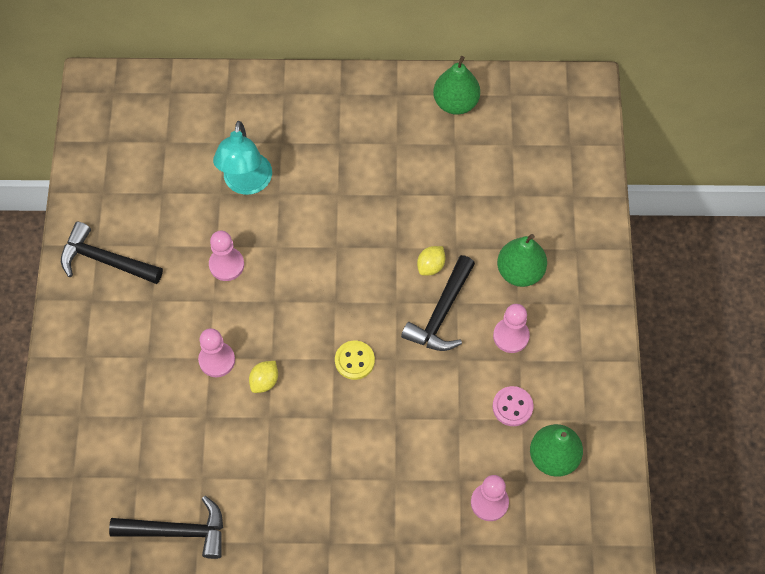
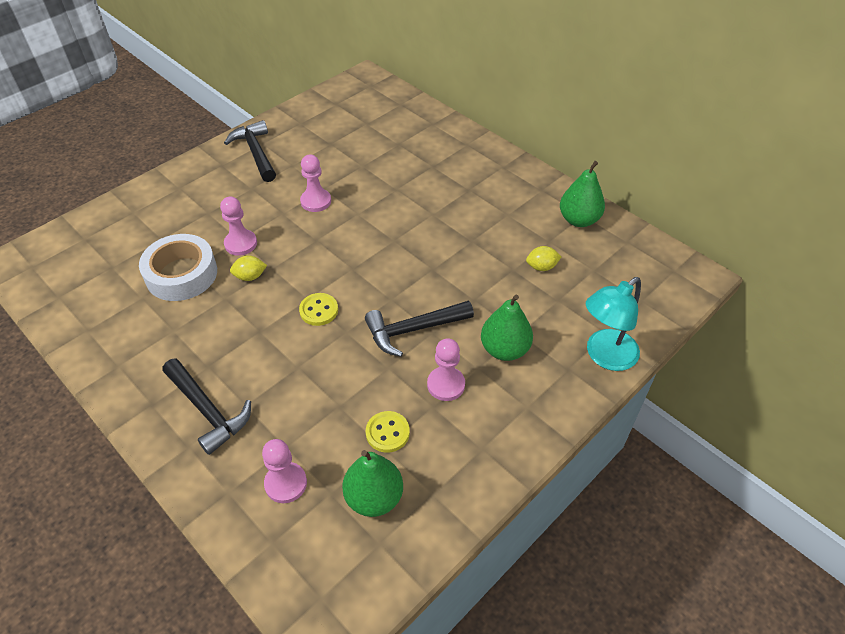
camera: 45 degrees right, 15 degrees down
black hammer [109,496,223,559] -> black hammer moved to [163,358,251,455]
turquoise lamp [213,121,272,195] -> turquoise lamp moved to [586,277,641,371]
yellow lemon [417,246,445,276] -> yellow lemon moved to [526,246,562,271]
pink button [493,386,534,426] -> yellow button [366,411,410,453]
none -> white tape [139,234,217,301]

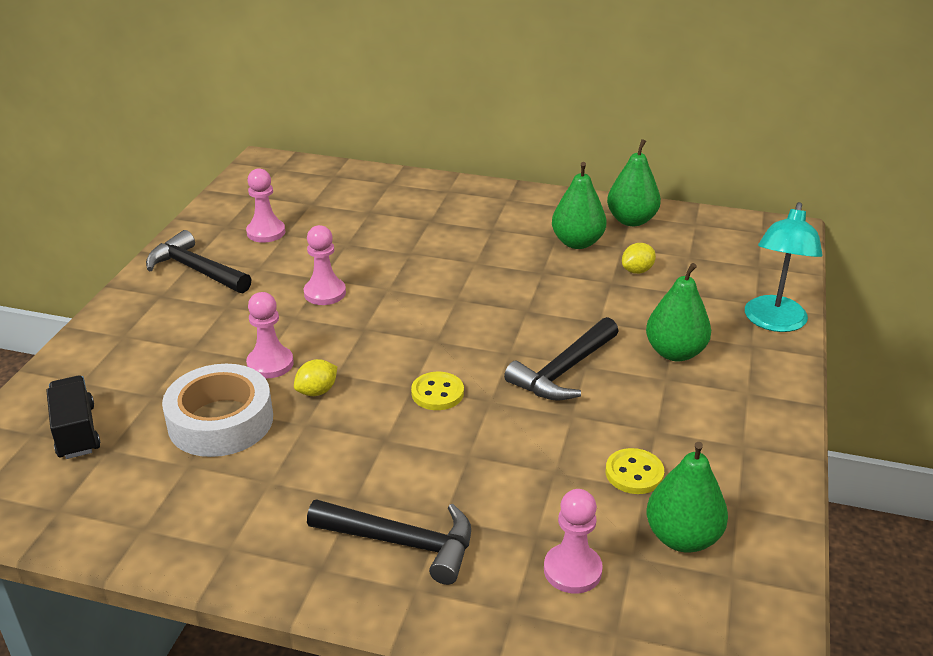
camera: 30 degrees left, 15 degrees down
pink pawn [427,338,465,401] -> pink pawn moved to [246,168,285,243]
none -> black truck [46,376,100,459]
none -> green pear [552,162,606,249]

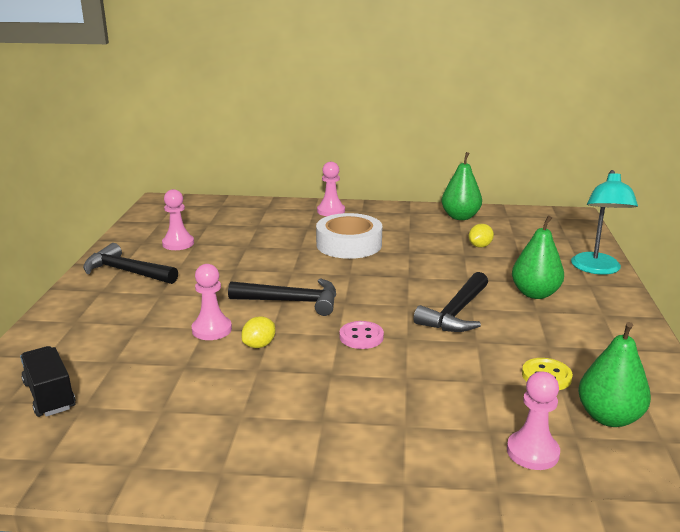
camera: 10 degrees left, 10 degrees down
white tape [162,364,273,457] -> white tape moved to [316,213,382,259]
pink pawn [304,225,346,305] -> pink pawn moved to [317,162,345,216]
black hammer [307,499,471,585] -> black hammer moved to [228,278,336,316]
yellow button [411,372,464,410] -> pink button [339,321,384,349]
green pear [552,162,606,249] -> none

